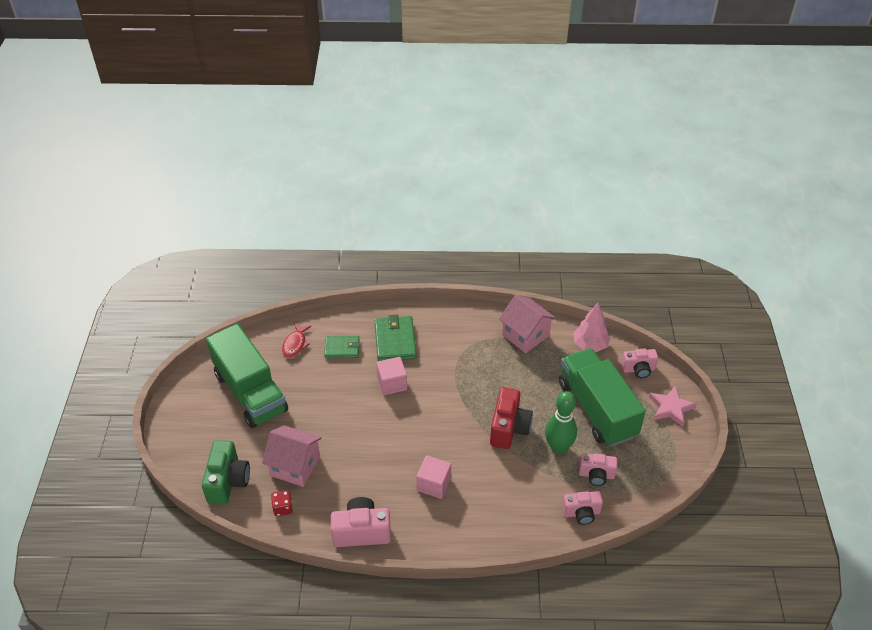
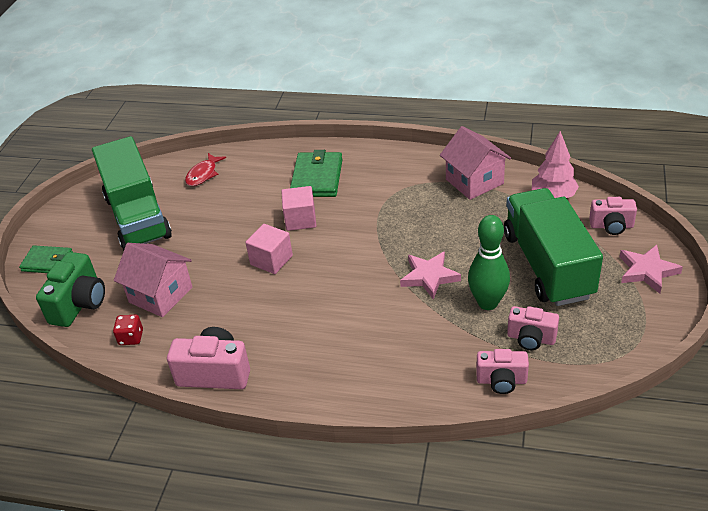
camera: 15 degrees right, 5 degrees down
green wallet [324,336,360,358] -> green wallet moved to [19,245,73,273]
pink cube [416,455,451,499] -> pink cube moved to [245,224,293,274]
red camera [490,387,533,449] -> pink star [400,251,461,300]

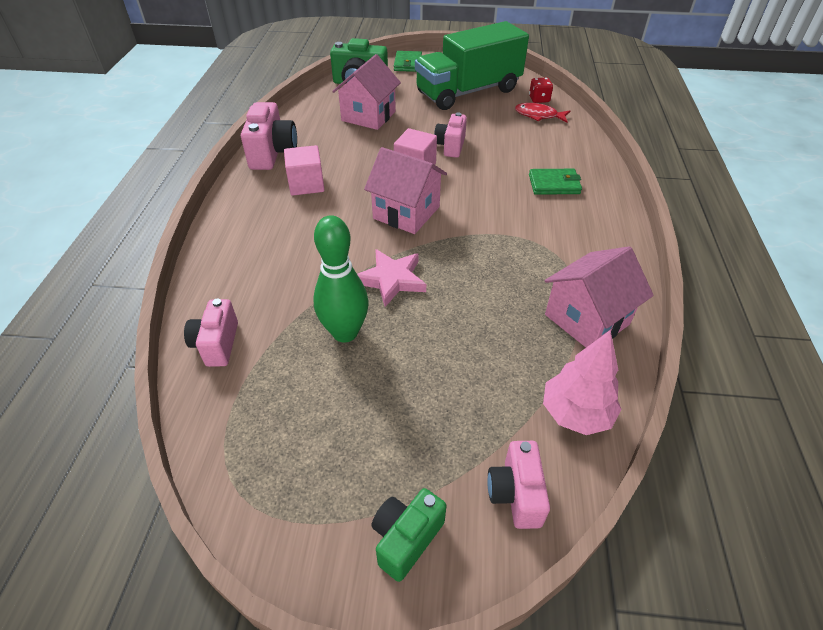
camera: 80 degrees right, 5 degrees up
red dice [113,314,143,345] -> red dice moved to [529,77,553,103]
pink cube [281,186,316,231] -> pink cube moved to [284,145,325,196]
green wallet [290,150,343,197] -> green wallet [529,169,582,195], size x0.65
green truck [504,188,603,306] -> none
pink camera [507,306,559,350] -> pink camera moved to [434,112,467,158]
pink star [620,245,683,294] -> green camera [372,488,446,582]
none -> pink house [364,147,447,234]

